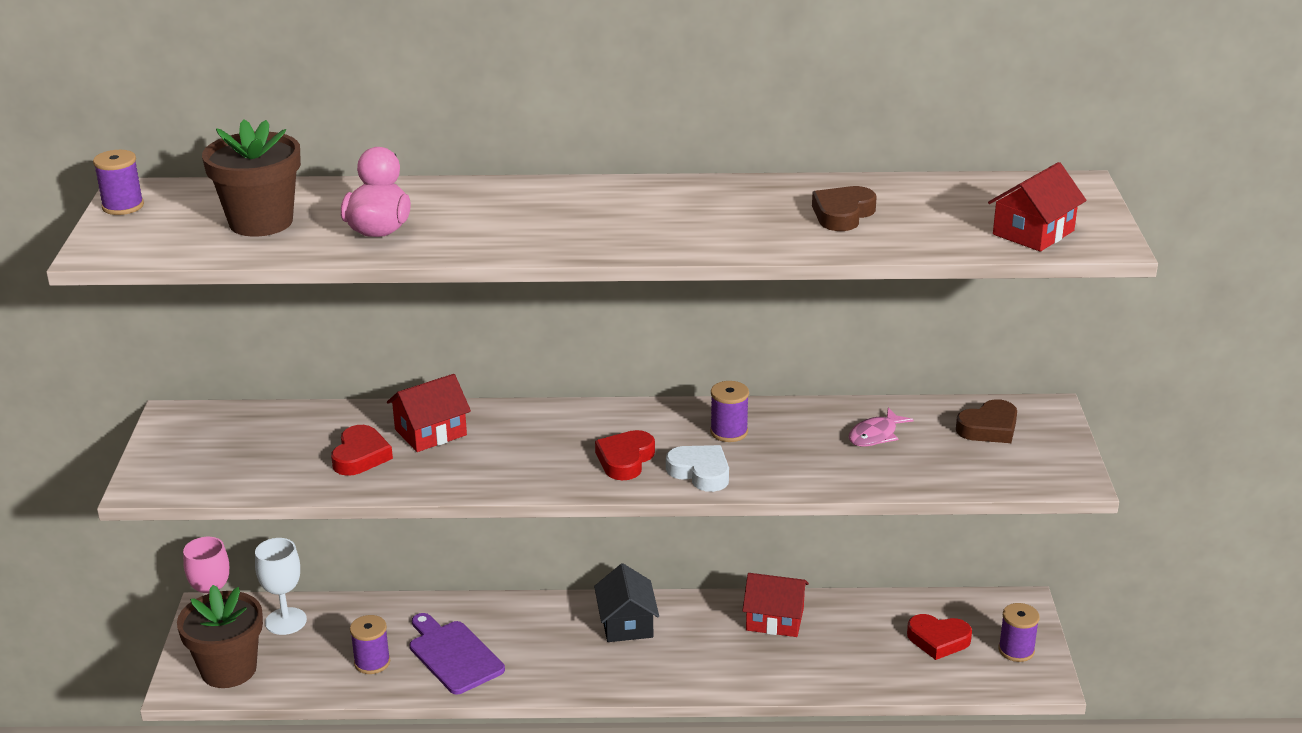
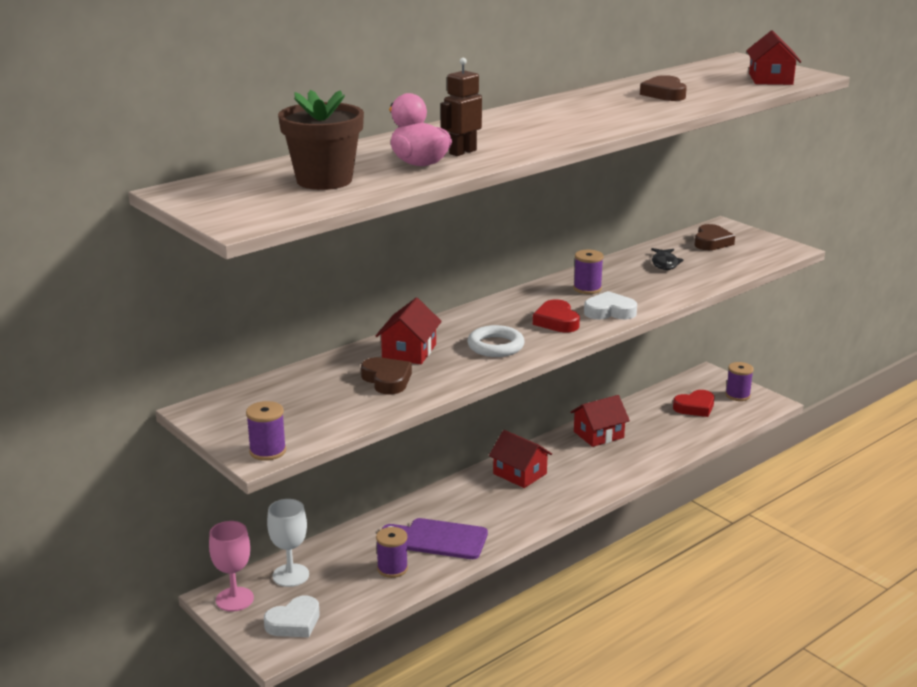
camera: 40 degrees left, 5 degrees down
purple spool [93,150,144,215] -> purple spool moved to [246,401,286,461]
brown flower pot [177,585,263,688] -> white heart [264,596,320,637]
red heart [331,425,393,476] -> brown heart [361,357,412,394]
black house [594,563,659,642] -> red house [489,430,552,488]
pink fish [848,408,914,447] -> black fish [651,248,684,270]
none -> brown robot [441,58,482,156]
none -> white ring [467,325,525,357]

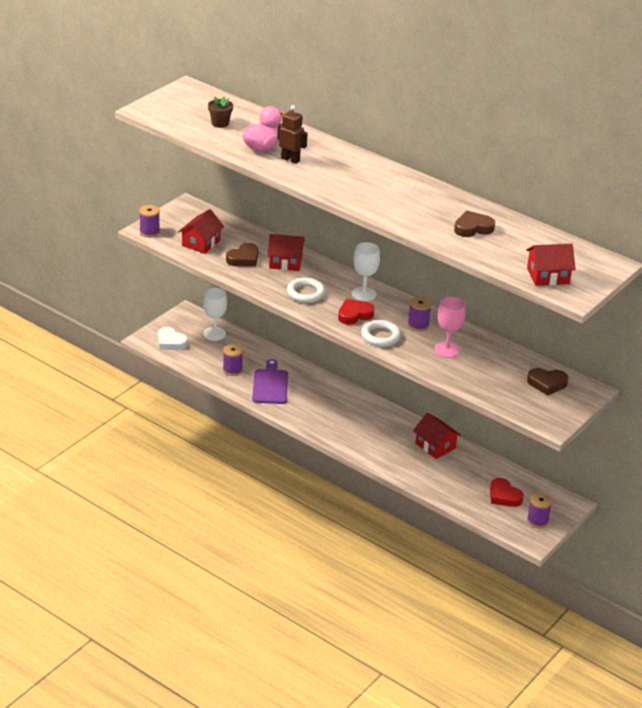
camera: 75 degrees right, 10 degrees up
pink goblet [209,521,254,612] -> pink goblet moved to [434,297,465,358]
brown flower pot [278,90,364,190] -> brown flower pot [208,97,233,128], size x0.52
red house [489,430,552,488] -> red house moved to [178,209,224,254]
white heart [584,291,637,320] -> white ring [361,320,401,347]
black fish [651,248,684,270] -> none
none -> white goblet [352,242,380,301]

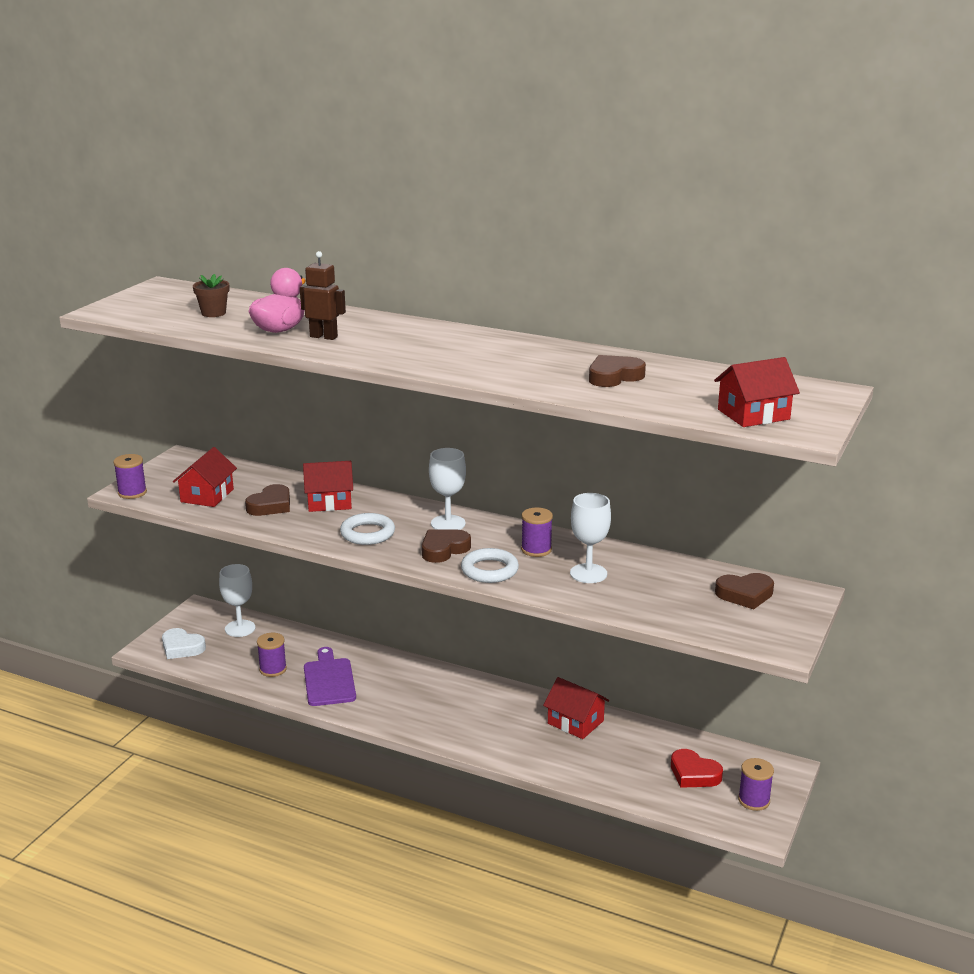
camera: 10 degrees left, 10 degrees down
red heart [338,299,375,325] -> brown heart [422,530,471,563]
pink goblet [434,297,465,358] -> white goblet [570,493,611,583]

